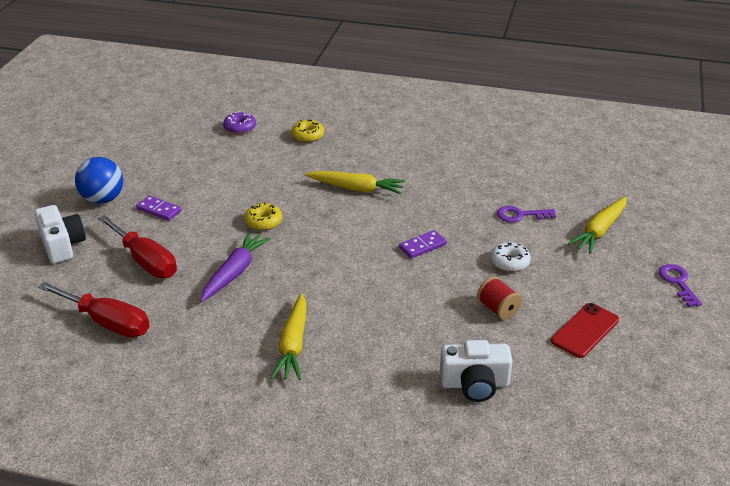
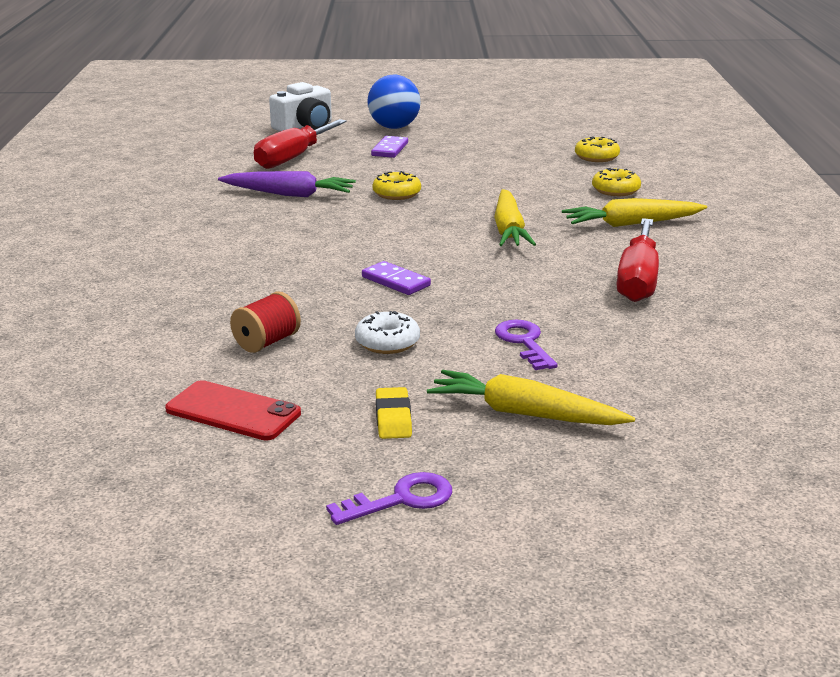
camera: 75 degrees right, 10 degrees down
red screwdriver [38,282,150,337] -> red screwdriver moved to [617,218,659,302]
purple donut [223,111,256,134] -> yellow donut [575,137,620,162]
yellow carrot [271,293,306,380] -> yellow carrot moved to [562,198,707,227]
white camera [440,340,513,402] -> none
none -> yellow eraser [376,387,412,439]

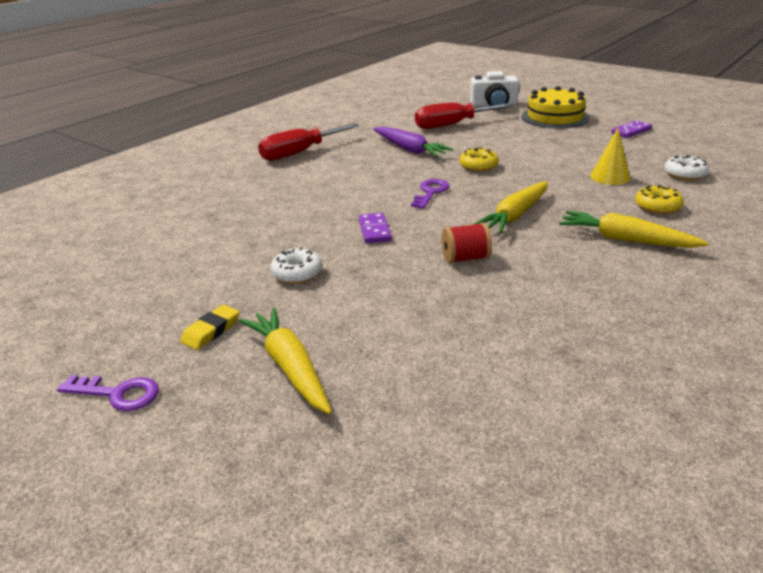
camera: 40 degrees right, 5 degrees up
red phone [165,380,301,441] -> none
red spool [230,291,301,353] -> red spool moved to [441,222,492,264]
blue ball [367,75,421,129] -> yellow cake [521,86,589,128]
purple domino [371,136,408,158] -> purple domino moved to [611,120,652,138]
purple key [495,320,557,370] -> purple key moved to [411,179,450,209]
yellow donut [575,137,620,162] -> white donut [664,155,709,181]
red screwdriver [617,218,659,302] -> red screwdriver moved to [258,123,359,161]
none -> yellow cone [590,127,630,185]

